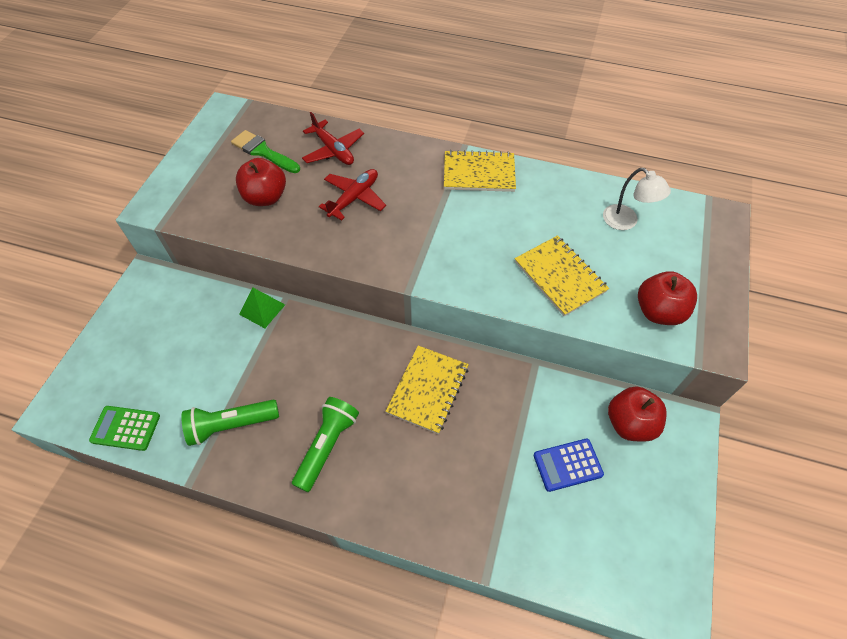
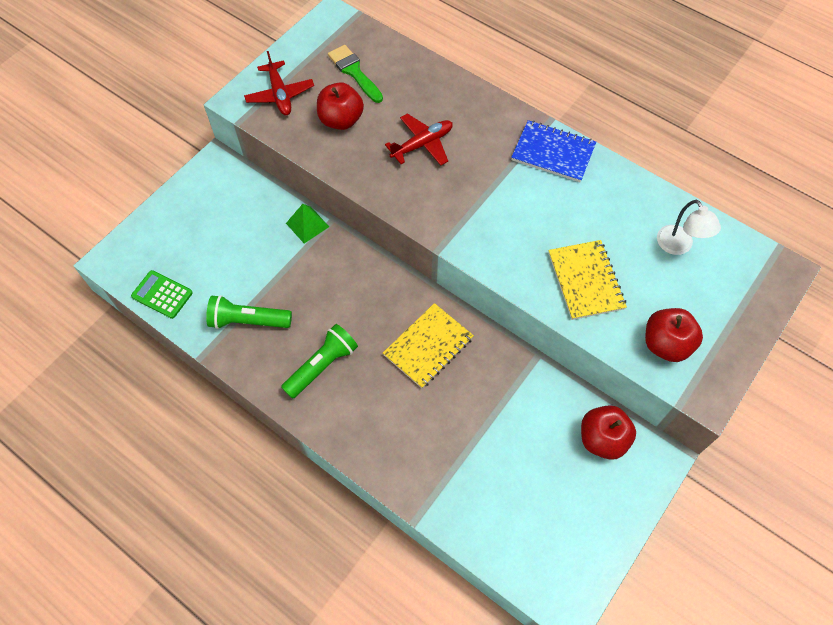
camera: 20 degrees right, 5 degrees up
red plane [302,112,364,165] -> red plane moved to [244,51,314,115]
yellow notebook [444,150,516,192] -> blue notebook [511,120,596,182]
blue calculator [534,439,604,492] -> none

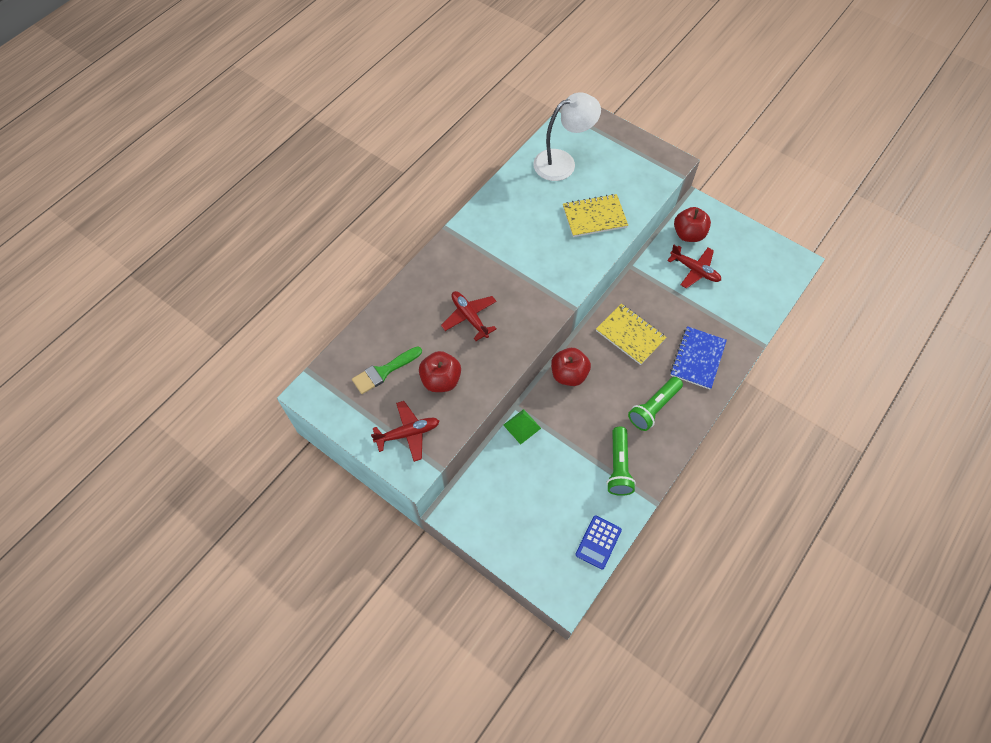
camera: 90 degrees left, 0 degrees up
green calculator [131,270,193,319] -> blue calculator [575,515,622,569]
green flashlight [281,324,358,399] -> green flashlight turned 90 degrees counterclockwise [628,377,683,431]
blue notebook [511,120,596,182] -> blue notebook moved to [670,326,727,389]
red apple [645,308,703,362] -> red apple moved to [551,348,591,386]
white lamp [657,200,721,255] -> white lamp [533,92,601,181], size x1.65
none -> red plane [667,245,721,288]

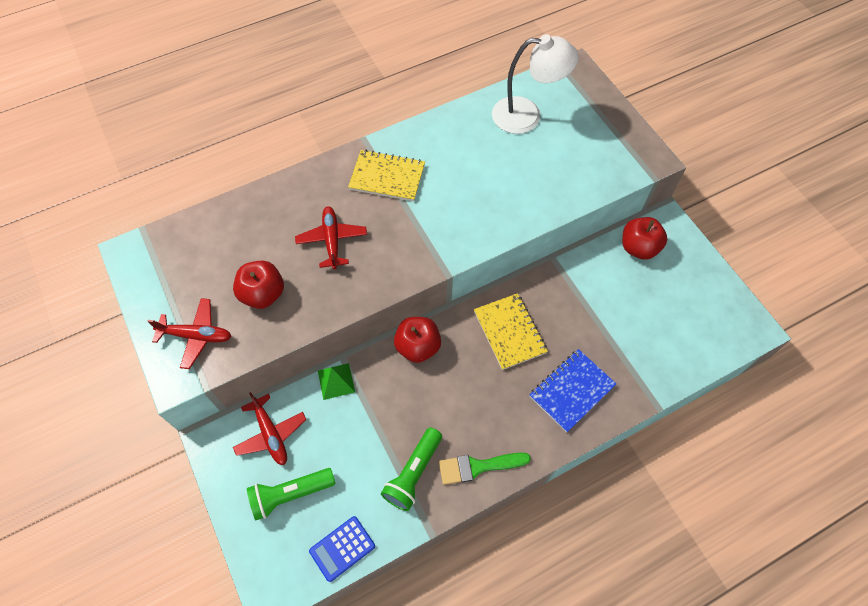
camera: 25 degrees right, 0 degrees up
green brush [352,346,422,394] -> green brush moved to [439,453,531,485]
yellow notebook [563,194,628,237] -> yellow notebook moved to [348,150,425,201]
green flashlight [628,377,683,431] -> green flashlight moved to [247,468,336,520]
red plane [667,245,721,288] -> red plane moved to [233,392,307,465]

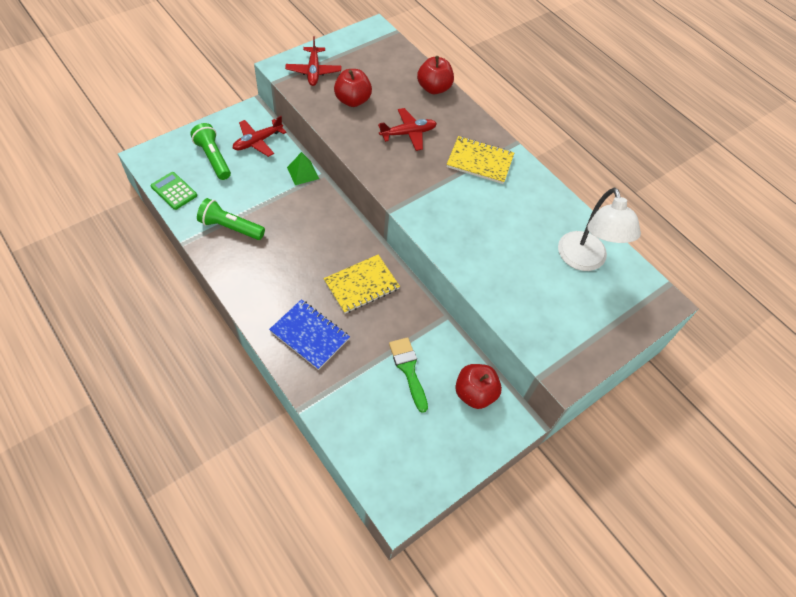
camera: 75 degrees right, 5 degrees down
blue calculator [309,516,375,582] -> green calculator [151,172,197,210]
yellow notebook [348,150,425,201] -> yellow notebook turned 75 degrees counterclockwise [446,136,514,184]
red apple [394,317,441,363] -> red apple moved to [417,56,454,94]
green brush [439,453,531,485] -> green brush moved to [389,337,428,413]

